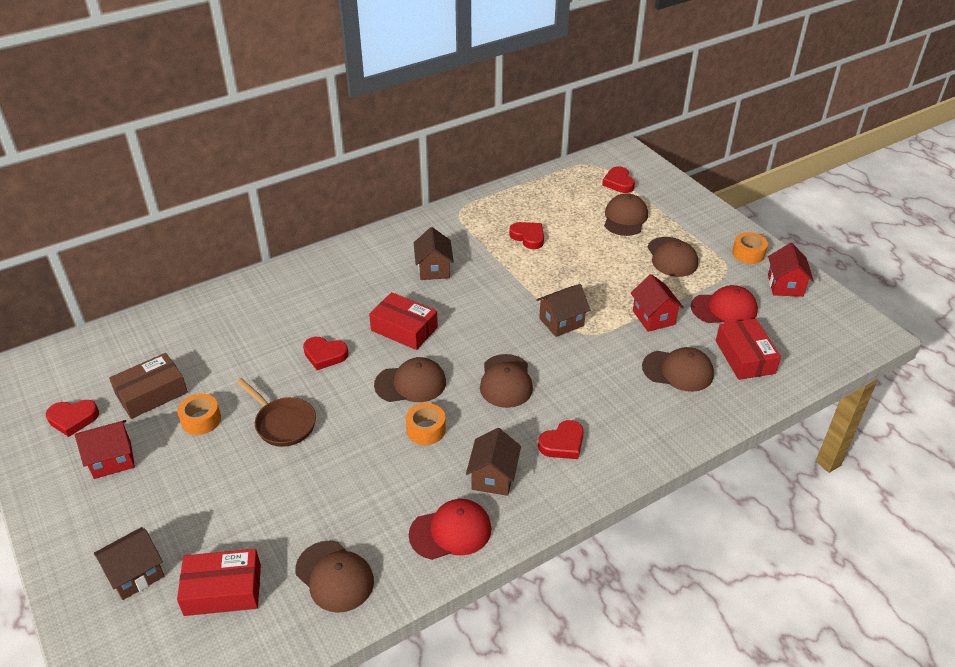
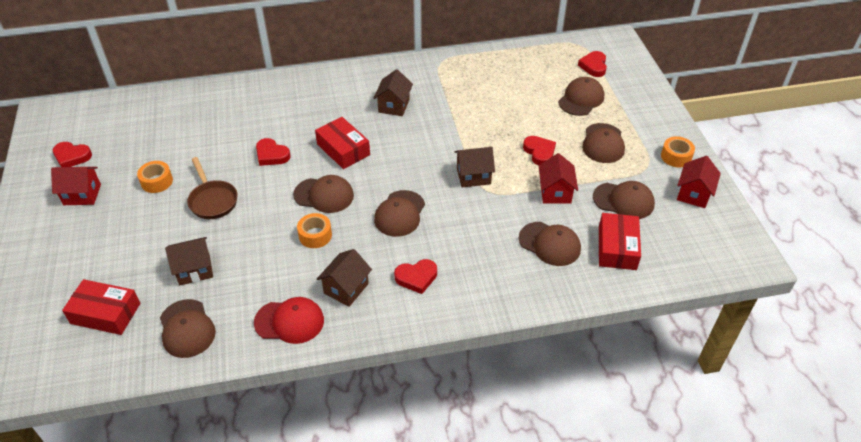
camera: 20 degrees right, 5 degrees up
brown house [94,527,164,600] -> brown house moved to [165,237,213,285]
brown box [109,353,188,419] -> none
red heart [509,222,544,249] -> red heart moved to [523,136,556,165]
red cap [691,285,758,323] -> brown cap [593,181,655,219]

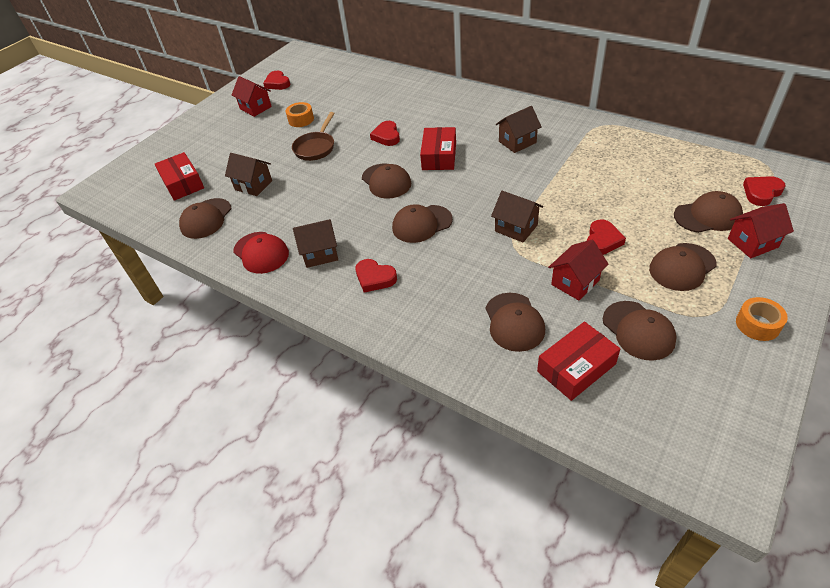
camera: 50 degrees right, 0 degrees up
orange tape [297,213,332,248] -> none
red house [677,156,721,208] -> red house moved to [728,203,794,258]

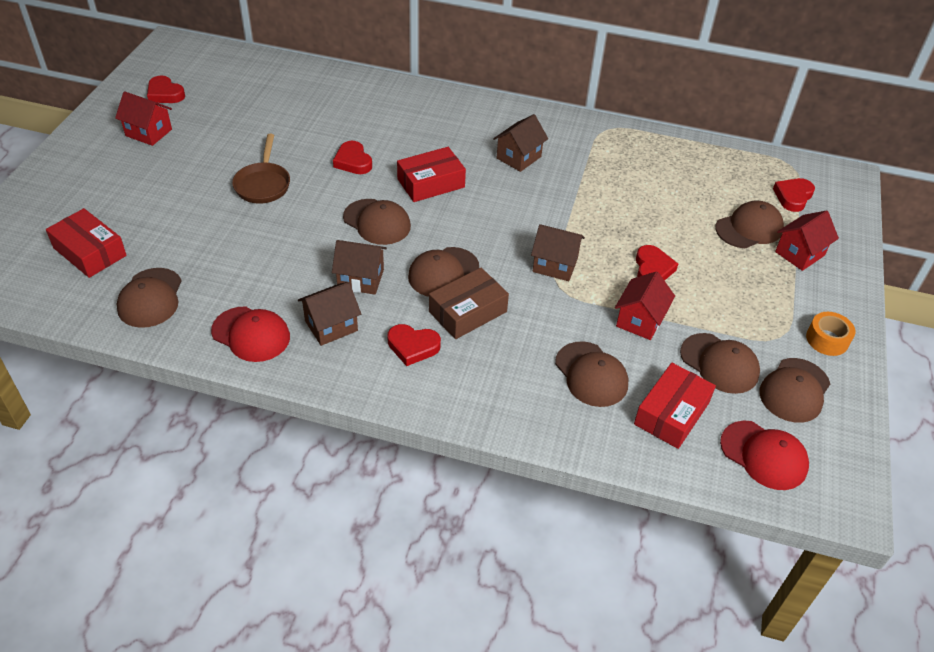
camera: 25 degrees left, 0 degrees up
brown house [225,153,272,196] -> brown house moved to [332,240,387,294]
orange tape [285,102,314,127] -> none
red box [420,127,456,170] -> red box turned 75 degrees clockwise [397,147,466,202]
brown cap [649,243,717,291] -> brown cap moved to [759,358,830,423]
none -> brown box [429,267,509,339]
none -> red cap [720,421,809,490]

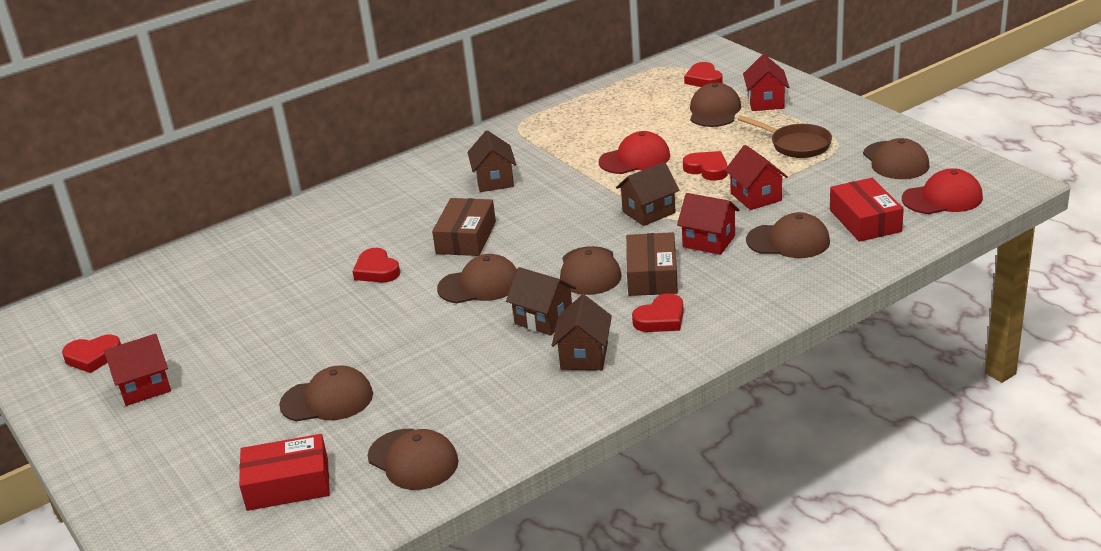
camera: 45 degrees left, 15 degrees down
red cap [211,306,290,362] -> red cap moved to [599,131,670,174]
brown pan [232,134,290,204] -> brown pan moved to [738,115,832,158]
brown house [332,240,387,294] -> brown house turned 75 degrees clockwise [506,267,576,336]
red heart [333,141,372,174] -> red heart turned 45 degrees clockwise [352,248,400,282]
red box [397,147,466,202] -> brown box [432,198,496,256]
brown cap [680,333,760,394] -> brown cap moved to [279,365,373,421]
orange tape [806,312,855,356] -> none
none -> red house [677,193,739,255]

